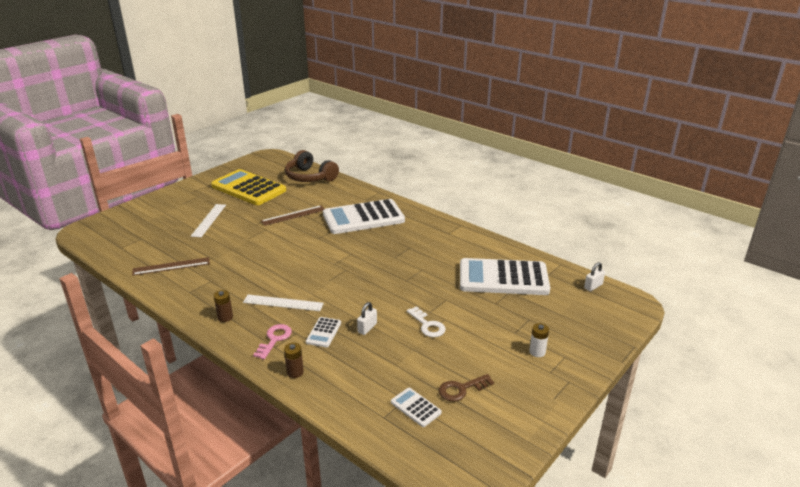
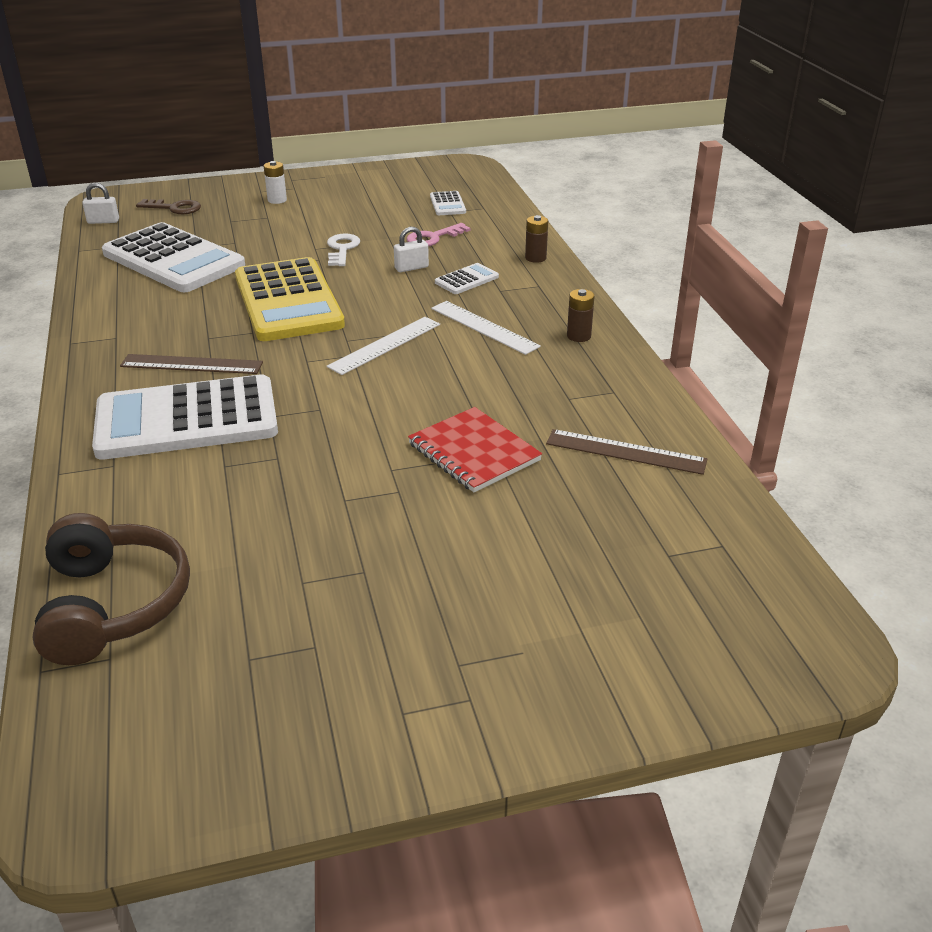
camera: 145 degrees left, 5 degrees up
white ruler [191,204,226,237] -> white ruler moved to [326,317,440,375]
yellow calculator [211,169,286,205] -> yellow calculator moved to [235,257,345,341]
pink key [253,324,292,359] -> pink key moved to [407,223,470,246]
brown ruler [261,205,324,226] -> brown ruler moved to [120,354,263,374]
white calculator [323,199,405,234] -> white calculator turned 150 degrees clockwise [92,374,278,460]
brown key [439,374,494,402] -> brown key moved to [136,199,201,214]
none -> red notebook [408,407,542,492]

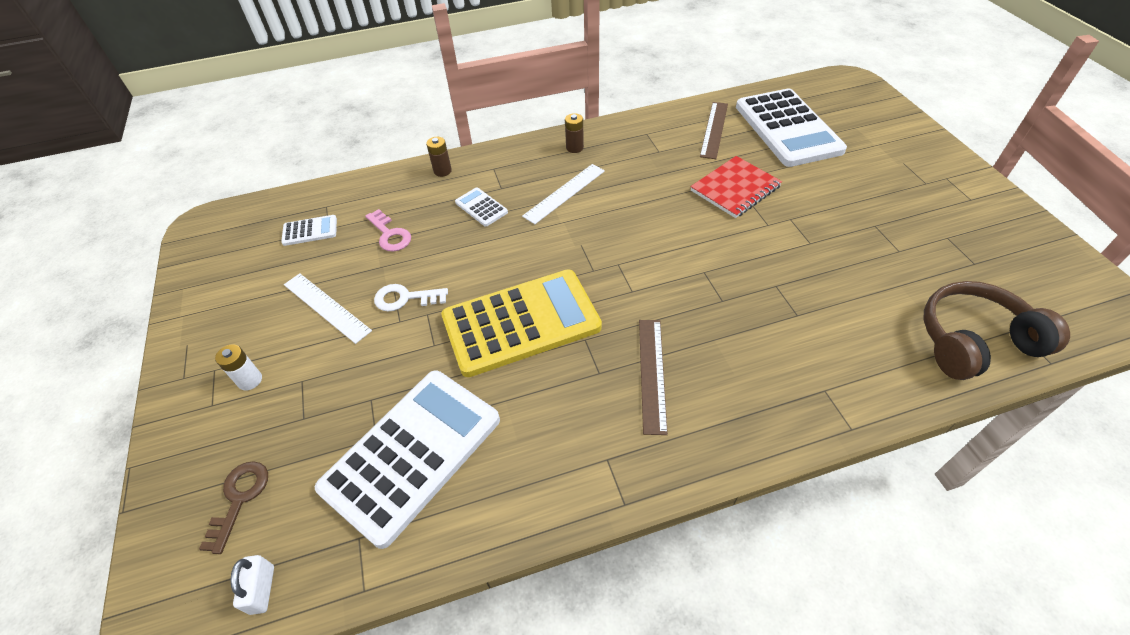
camera: 90 degrees left, 15 degrees up
white calculator [92,374,278,460] -> white calculator moved to [736,88,847,167]
white ruler [326,317,440,375] -> white ruler moved to [284,273,372,344]
white padlock [394,227,429,272] -> none

